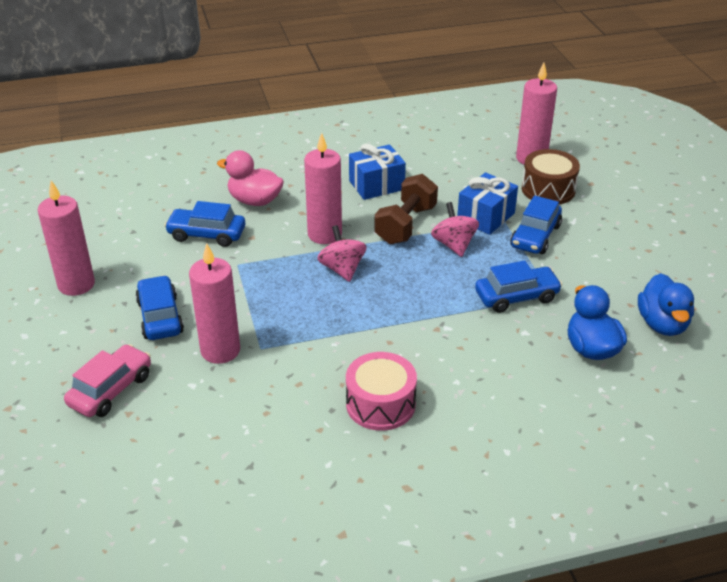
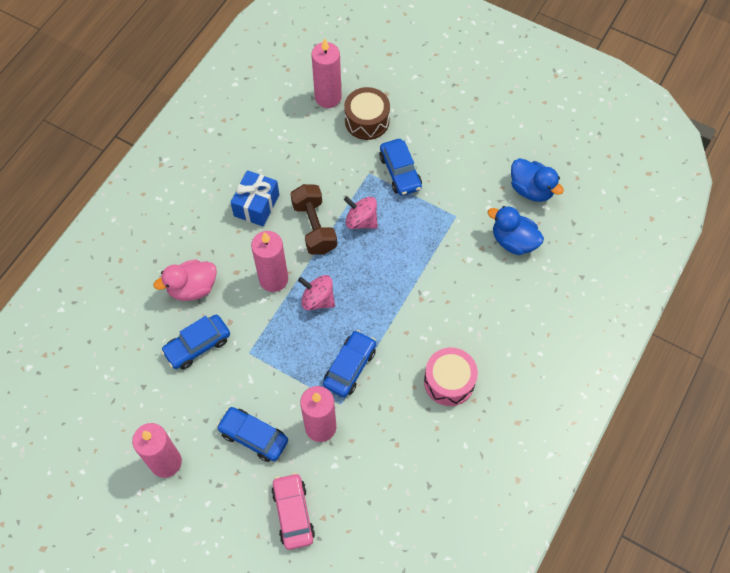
camera: 45 degrees left, 25 degrees up
blue gift [457,172,518,235] -> none
blue car [475,261,562,313] -> blue car moved to [323,330,376,397]

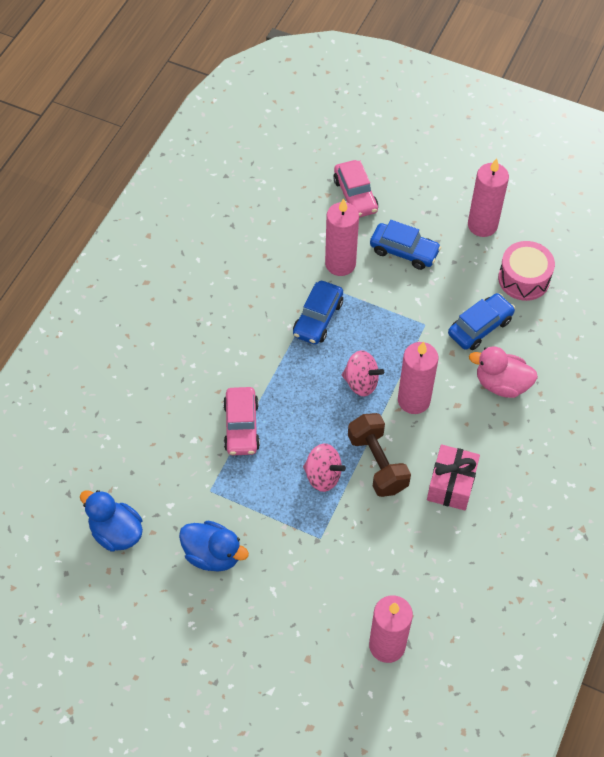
camera: 175 degrees right, 5 degrees down
pink duck [153,259,217,301] -> pink duck turned 135 degrees counterclockwise [469,346,538,398]
blue gift [230,170,279,227] -> pink gift [427,444,480,511]
brown drum [344,87,390,140] -> none
blue car [379,139,422,196] -> none
pink drum [424,348,478,406] -> pink drum moved to [498,241,555,301]
blue duck [488,206,544,255] -> blue duck moved to [179,521,249,572]
none -> pink car [223,387,260,455]

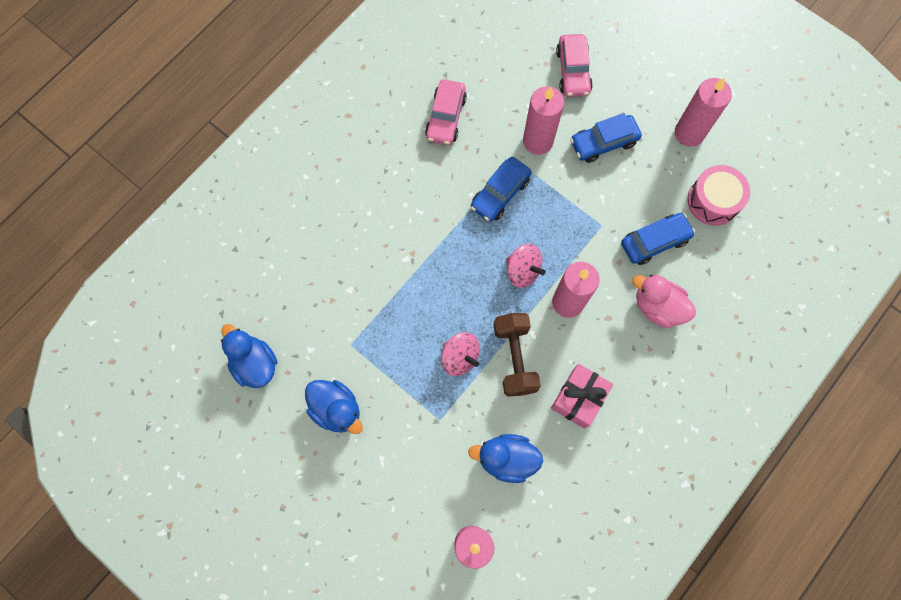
camera: 15 degrees right, 15 degrees up
pink car [223,387,260,455] -> pink car moved to [425,79,467,145]
blue car [370,220,441,270] -> blue car turned 120 degrees clockwise [570,113,642,163]
none -> blue duck [468,434,543,483]

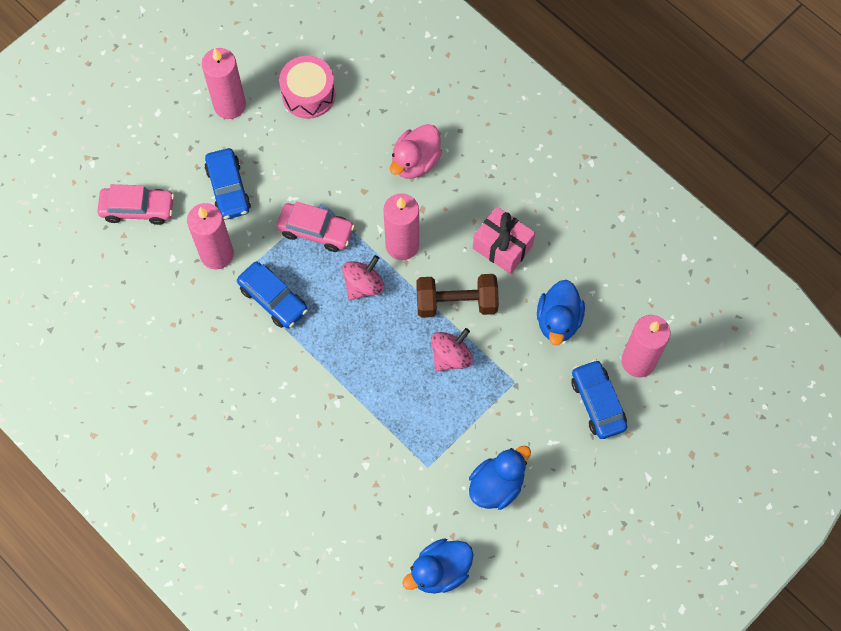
camera: 85 degrees left, 5 degrees down
pink car [425,79,467,145] -> pink car moved to [277,202,355,252]
blue car [621,213,695,265] -> blue car moved to [571,359,627,439]

